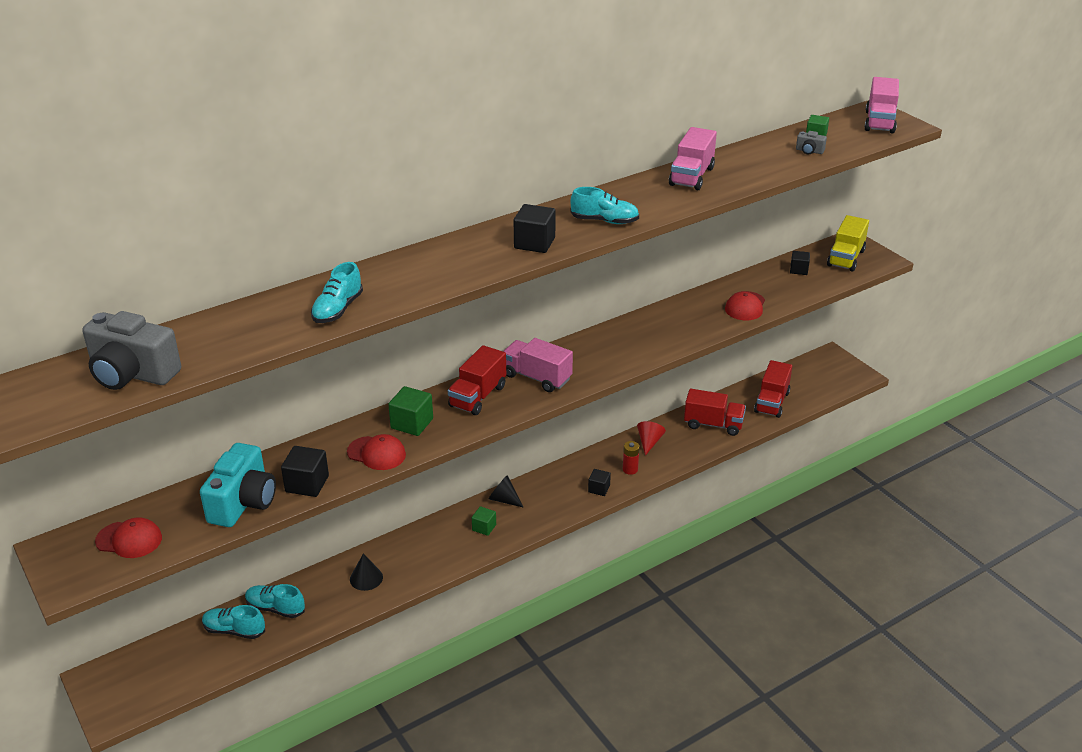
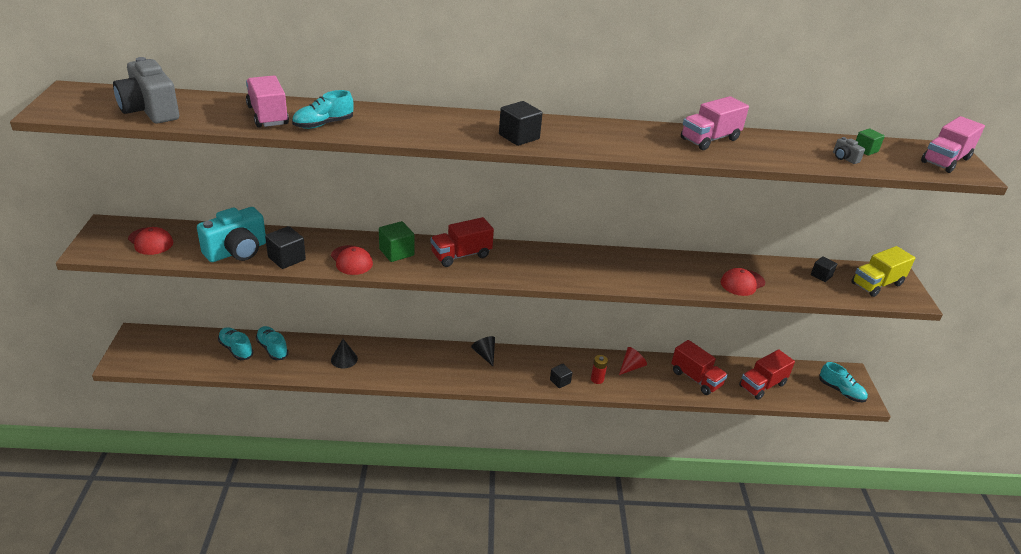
camera: 30 degrees right, 0 degrees up
green cube [472,506,496,536] -> none
pink truck [503,338,573,392] -> pink truck moved to [246,76,289,128]
turquoise shoe [571,187,639,224] -> turquoise shoe moved to [819,362,868,402]

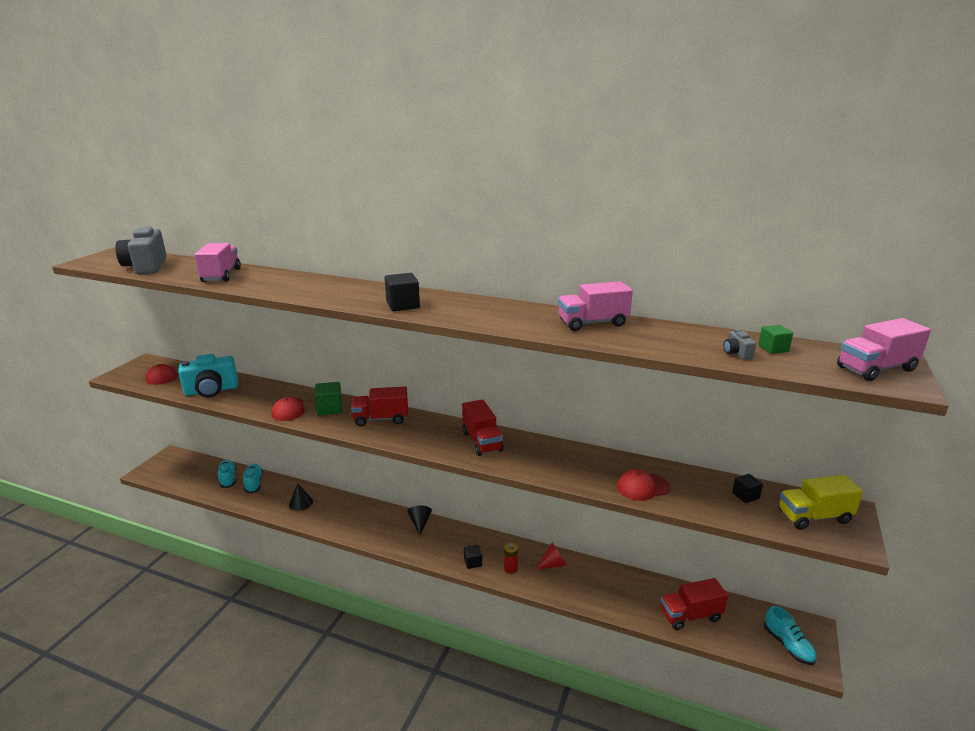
camera: 25 degrees right, 10 degrees down
black cube [265,226,306,269] -> none
turquoise shoe [292,90,354,129] -> none
red truck [671,340,728,395] -> red truck moved to [462,399,504,456]

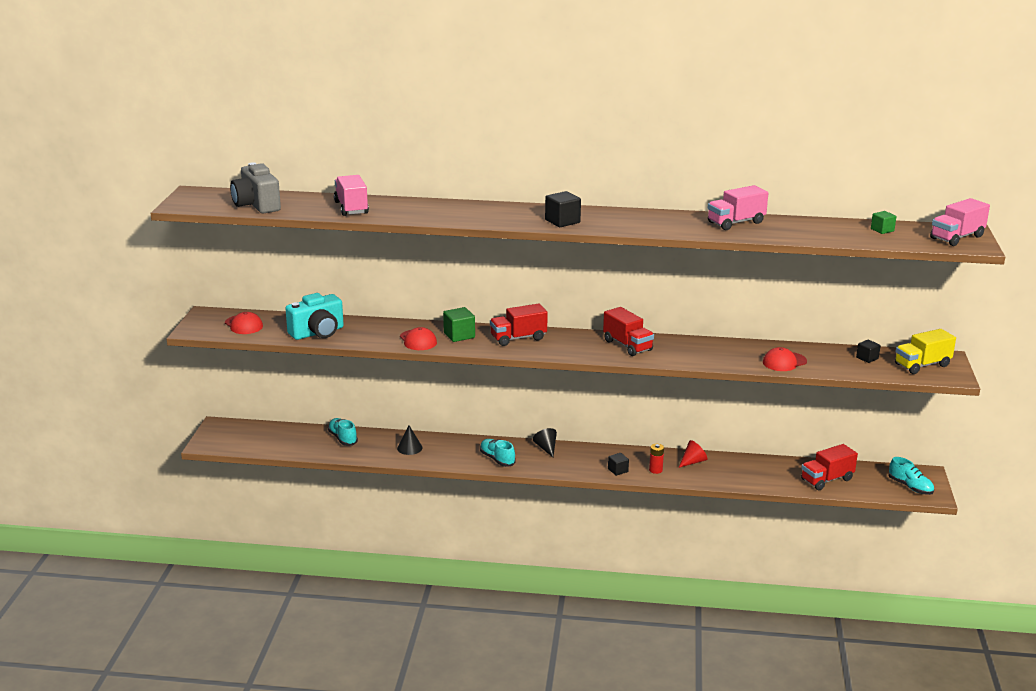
camera: 15 degrees left, 0 degrees up
turquoise shoe [218,460,236,488] -> turquoise shoe moved to [480,439,516,467]
grey camera [723,329,756,360] -> none

